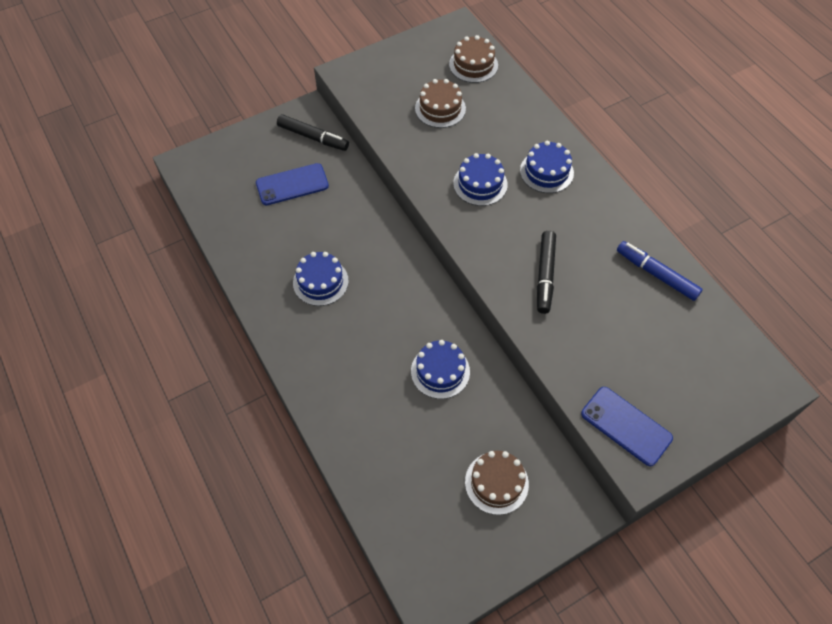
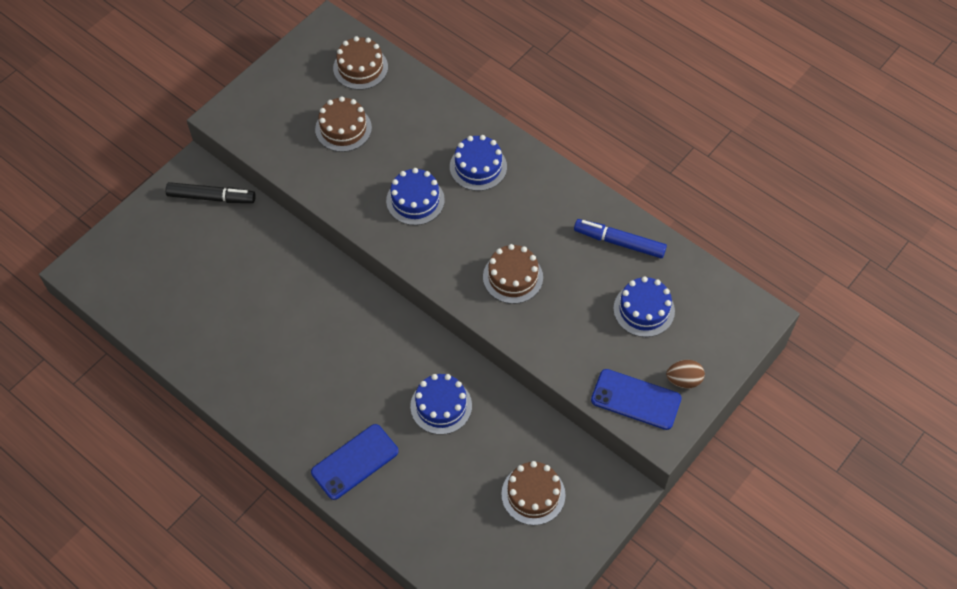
camera: 20 degrees left, 0 degrees up
blue phone [256,163,329,205] -> blue phone moved to [311,424,399,500]
blue cake [293,252,349,306] -> blue cake moved to [613,276,675,337]
black marker [537,231,556,314] -> brown cake [483,244,543,304]
none -> brown egg [666,360,705,388]

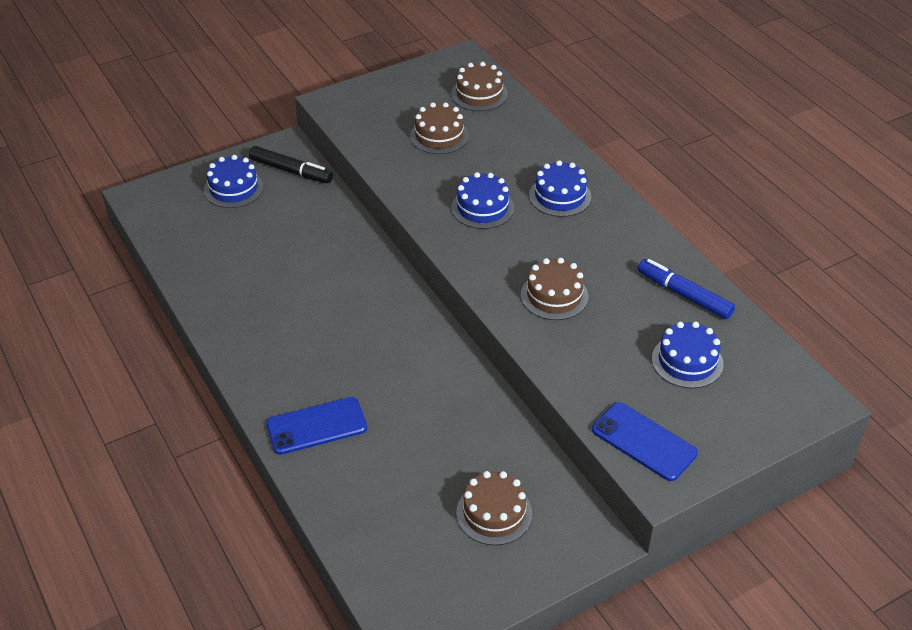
camera: 20 degrees right, 15 degrees down
blue cake [410,374,472,435] -> blue cake moved to [204,155,263,208]
brown egg [666,360,705,388] -> none

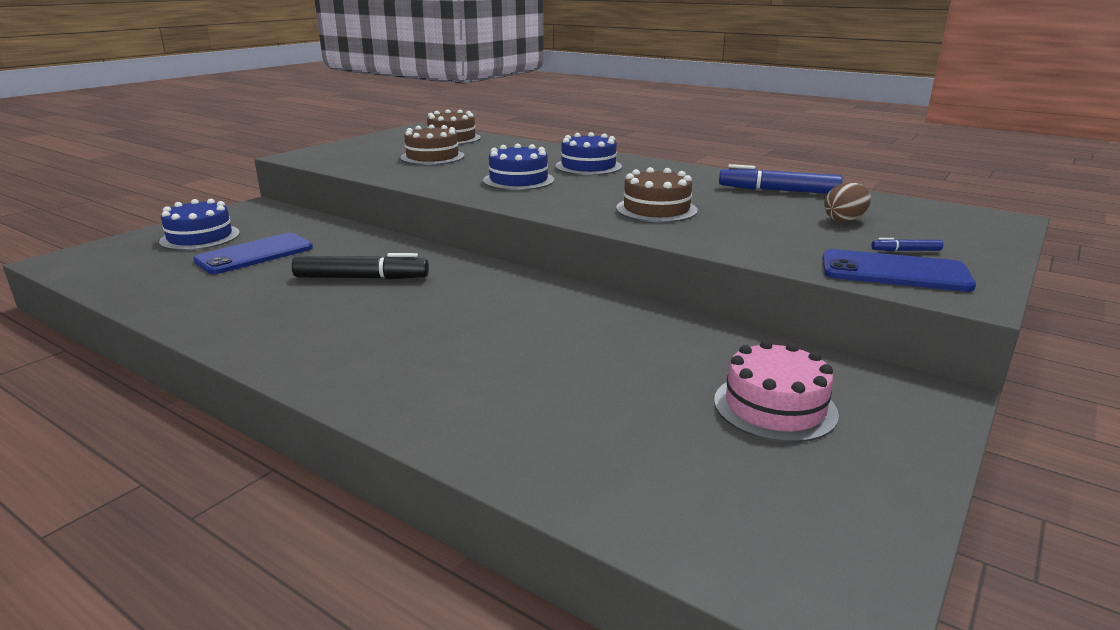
camera: 25 degrees left, 20 degrees down
black marker [249,146,333,183] -> black marker moved to [292,253,429,280]
blue phone [266,397,367,455] -> blue phone moved to [193,233,313,274]
brown cake [456,471,532,545] -> pink cake [714,340,839,443]
blue cake [652,322,724,388] -> brown egg [824,182,871,222]
none -> blue marker [871,238,943,251]

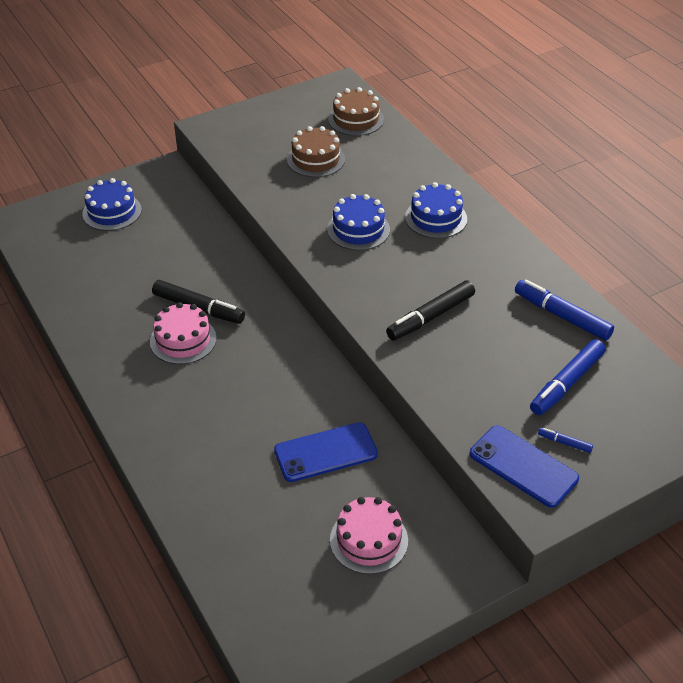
camera: 25 degrees right, 20 degrees up
blue phone [193,233,313,274] -> blue phone moved to [274,422,378,482]
brown cake [616,167,698,222] -> black marker [386,281,475,340]
brown egg [824,182,871,222] -> blue marker [530,339,605,415]
none -> pink cake [150,302,216,364]

